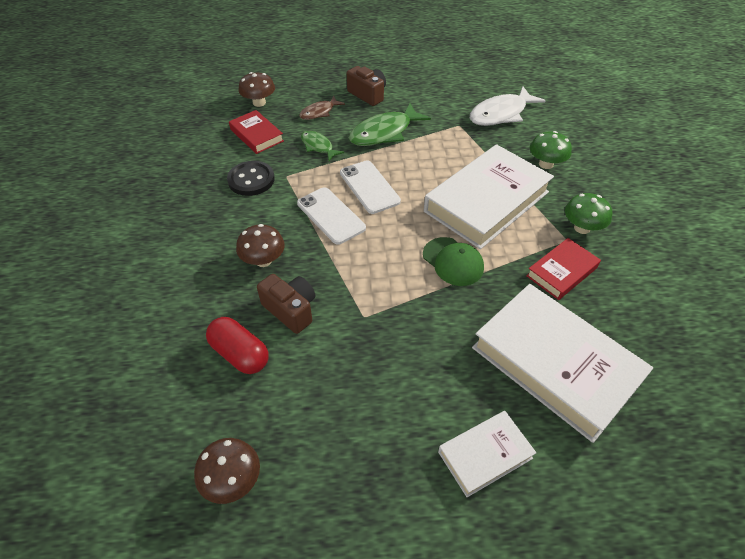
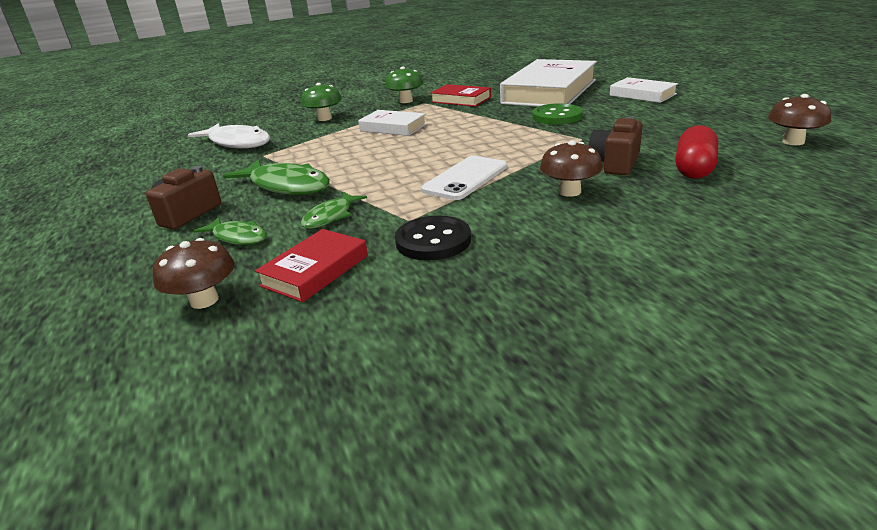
camera: 105 degrees left, 20 degrees down
brown fish [299,96,345,120] -> green fish [194,217,267,245]
white phone [340,160,401,214] -> none
green cap [423,237,484,286] -> none
white book [424,144,554,249] -> white book [358,110,427,136], size x0.50
none -> green button [532,103,583,125]

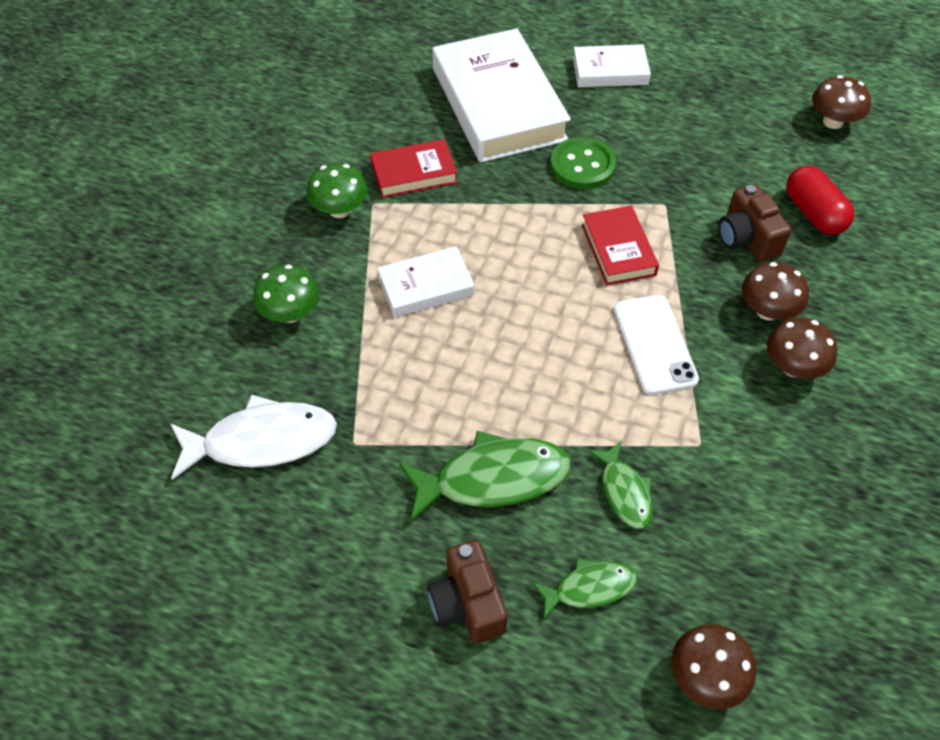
camera: 50 degrees left, 25 degrees up
red book [255,229,368,302] -> red book moved to [582,206,659,285]
black button [395,215,471,261] -> none
none -> brown mushroom [767,318,837,379]

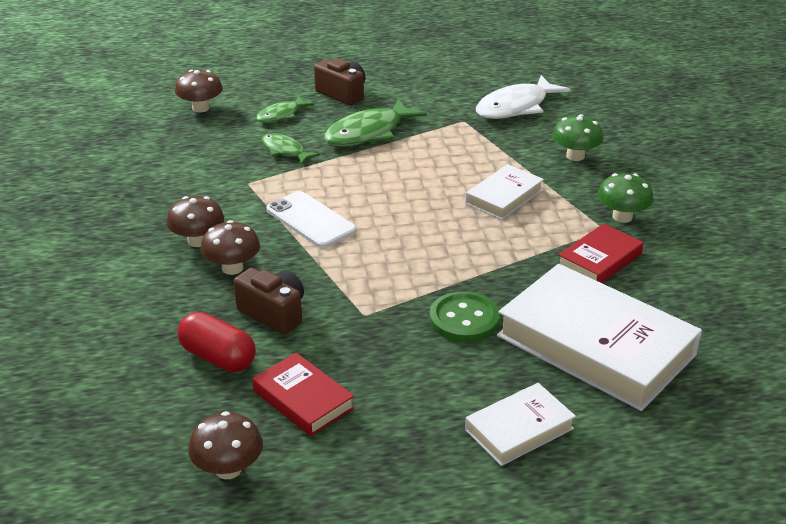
camera: 150 degrees right, 20 degrees down
red book [582,206,659,285] -> red book moved to [252,353,355,436]

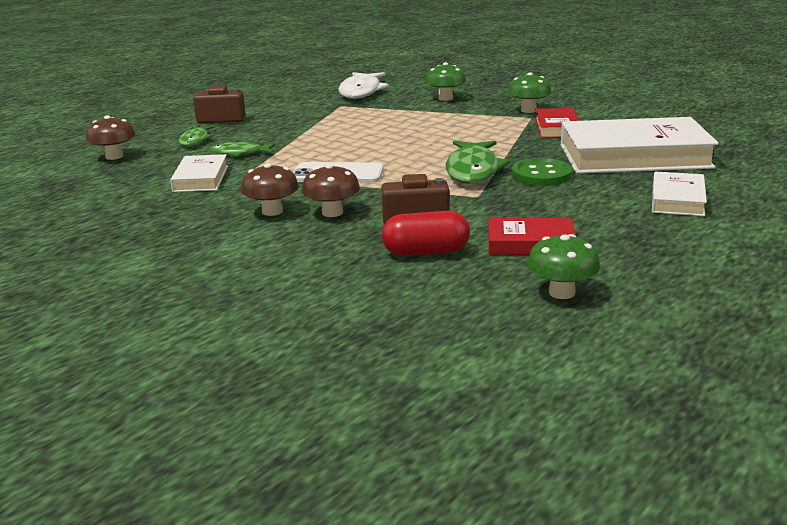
camera: 40 degrees left, 10 degrees down
brown mushroom [188,411,263,479] -> green mushroom [527,234,601,299]
green fish [324,98,427,147] -> green fish moved to [446,141,510,184]
white book [465,164,544,220] -> white book moved to [170,154,228,192]

